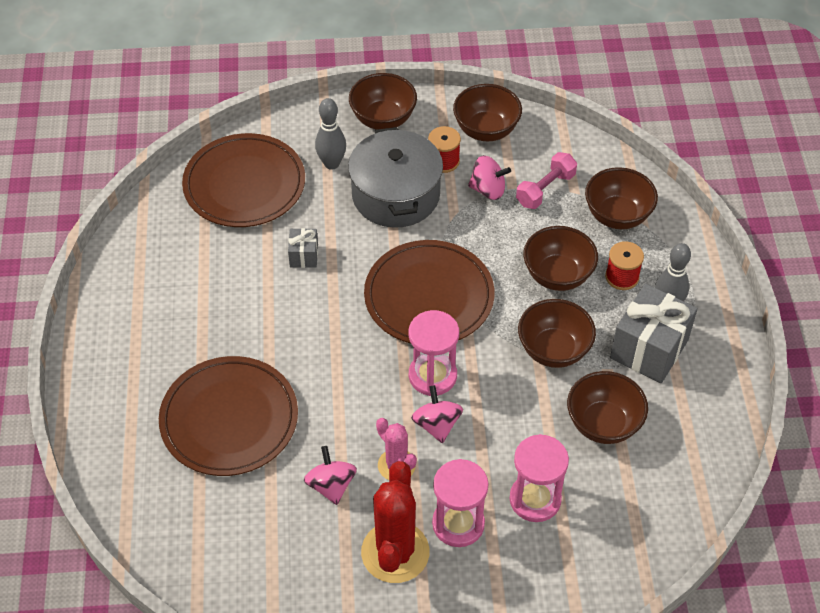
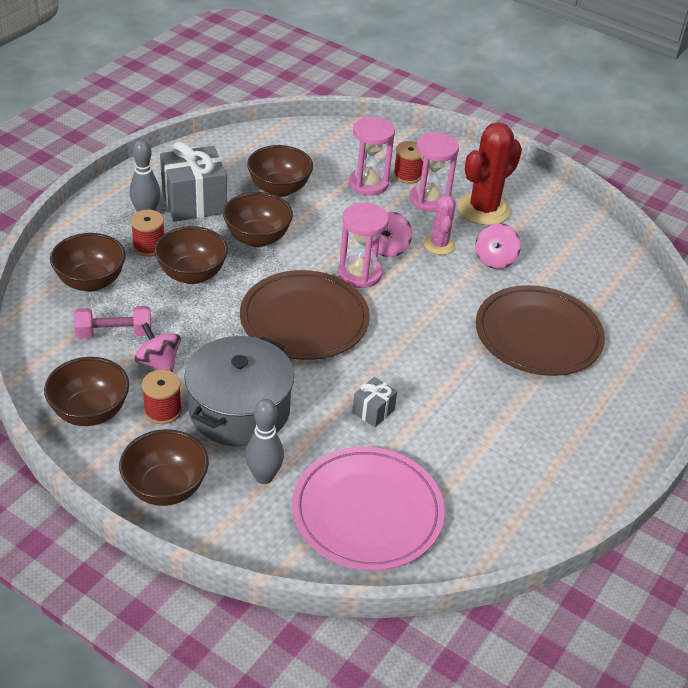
camera: 145 degrees left, 10 degrees down
brown plate [182,133,305,227] -> pink plate [292,446,445,571]
none -> red spool [393,141,423,184]

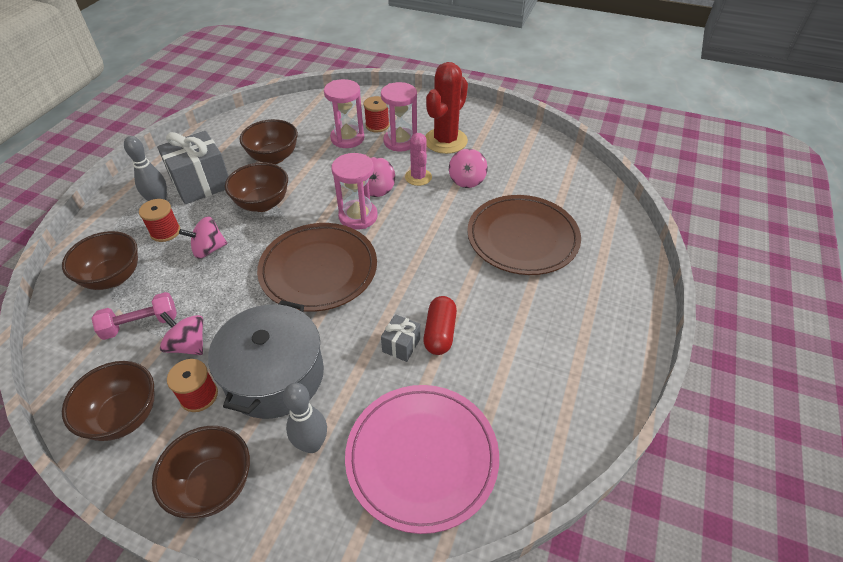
camera: 10 degrees left, 5 degrees up
brown bowl [154,226,228,284] -> pink spinning top [179,216,228,259]
none -> red capsule [423,296,457,355]

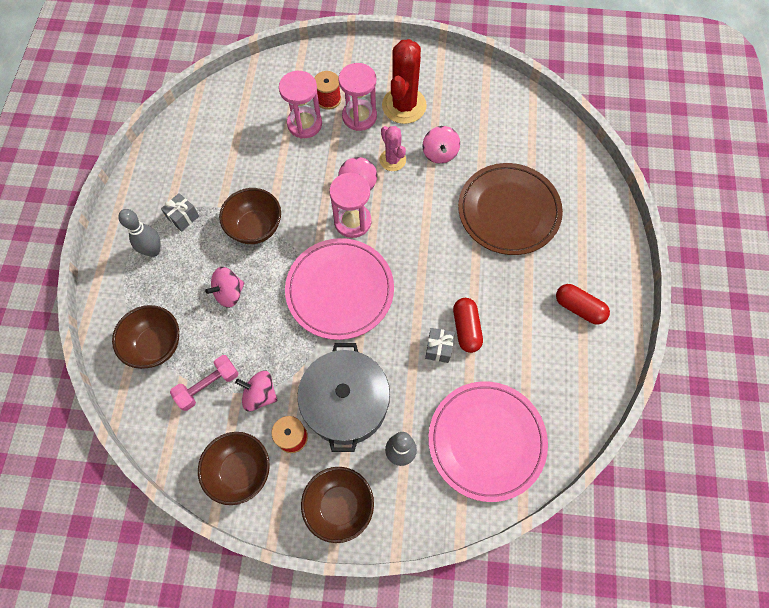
camera: 15 degrees left, 20 degrees up
red spool [139,199,180,242] -> none
grey gift [157,131,229,204] -> grey gift [161,193,199,232], size x0.49
brown bowl [240,119,298,164] -> none
brown plate [257,223,377,312] -> pink plate [285,238,394,340]
none -> red capsule [556,284,610,325]

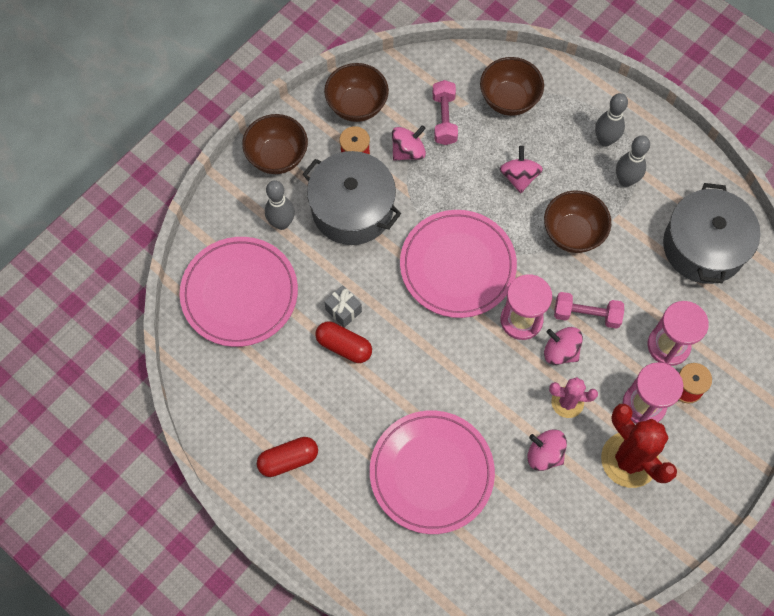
camera: 125 degrees right, 0 degrees up
grey gift [161,193,199,232] -> grey bowling pin [616,135,650,187]
brown plate [458,163,563,255] -> pink plate [370,410,495,534]
none -> pink dumbbell [554,292,624,329]
none -> grey pot [663,183,760,284]

